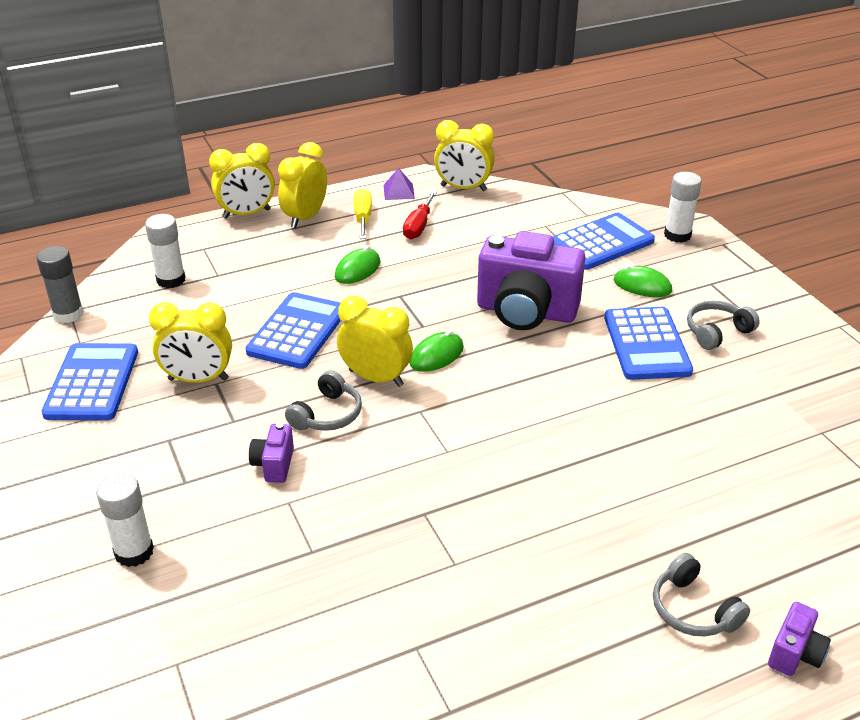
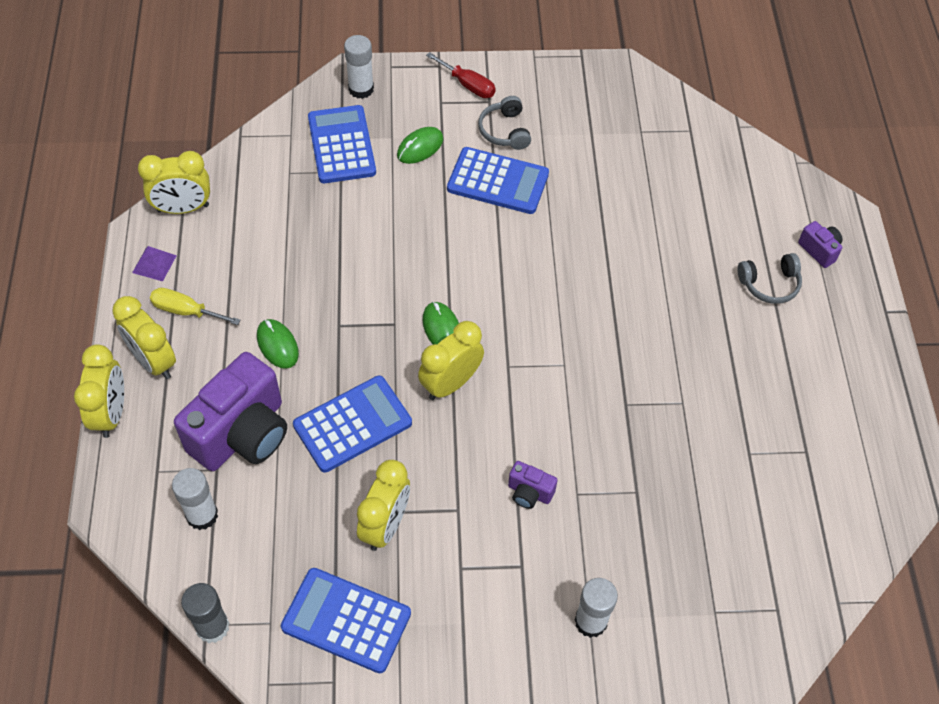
camera: 70 degrees left, 20 degrees up
blue calculator [245,292,341,369] -> blue calculator turned 105 degrees clockwise [293,375,412,472]
grey headphones [285,370,362,431] -> none
red screwdriver [403,191,437,240] -> red screwdriver moved to [426,52,496,98]
yellow clock [434,120,495,191] -> yellow clock turned 45 degrees clockwise [138,151,210,214]
purple camera [477,231,585,330] -> purple camera moved to [174,352,287,471]

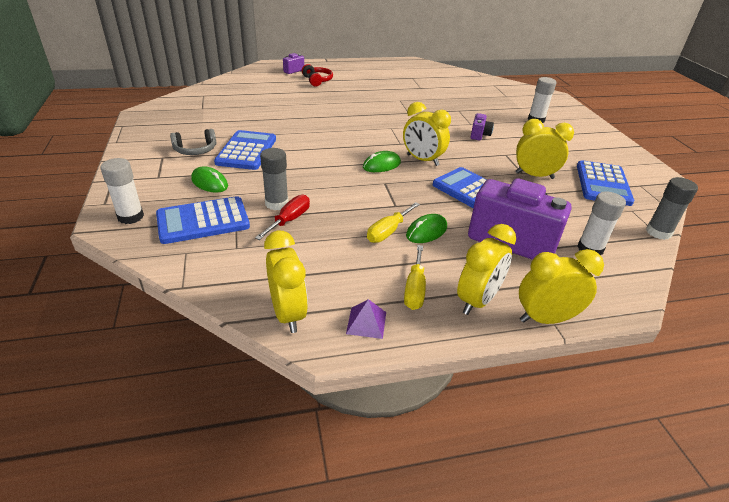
camera: 100 degrees left, 20 degrees down
red screwdriver [426,52,496,98] -> red screwdriver moved to [255,195,310,240]
grey headphones [738,253,802,304] -> red headphones [302,64,333,87]
none -> grey glue stick [260,148,288,210]
none -> yellow screwdriver [367,202,420,243]

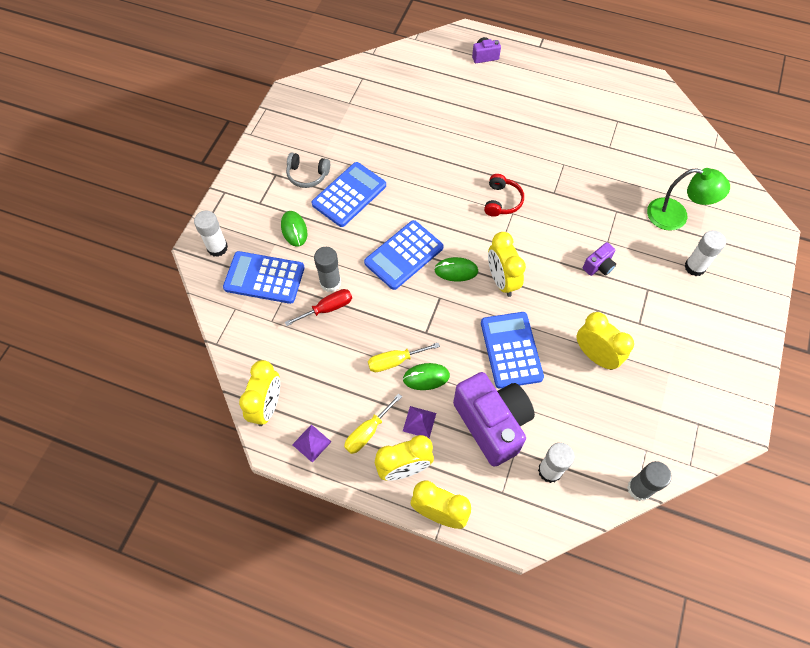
camera: 35 degrees right, 25 degrees up
red headphones [302,64,333,87] -> red headphones moved to [484,174,524,217]
blue calculator [577,160,634,206] -> blue calculator moved to [364,220,444,290]
none -> purple pyramid [403,406,436,438]
none -> green lamp [647,168,730,231]

